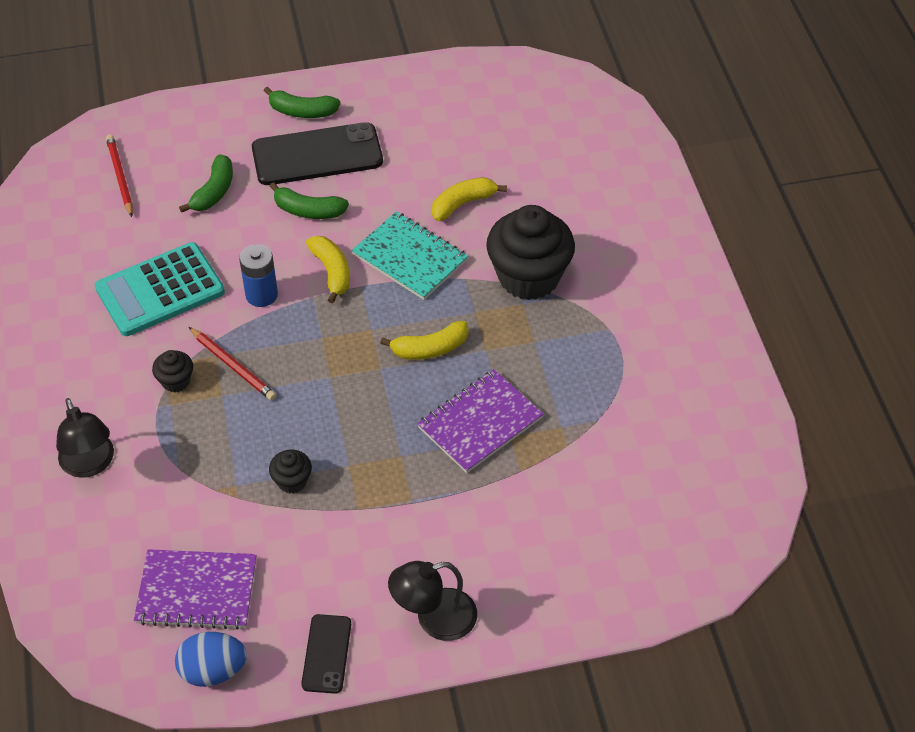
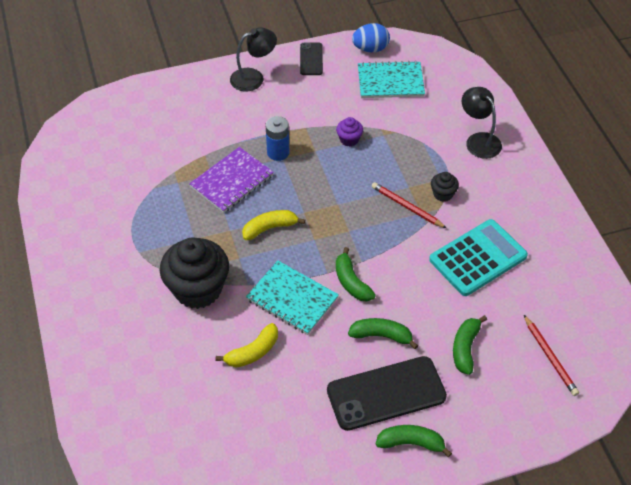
camera: 175 degrees right, 0 degrees up
purple notebook [134,549,256,630] -> turquoise notebook [358,61,425,98]
blue battery [239,244,278,307] -> blue battery moved to [265,116,290,161]
black cupcake [269,449,312,493] -> purple cupcake [336,117,363,147]
yellow banana [306,236,350,303] -> green banana [336,247,376,301]

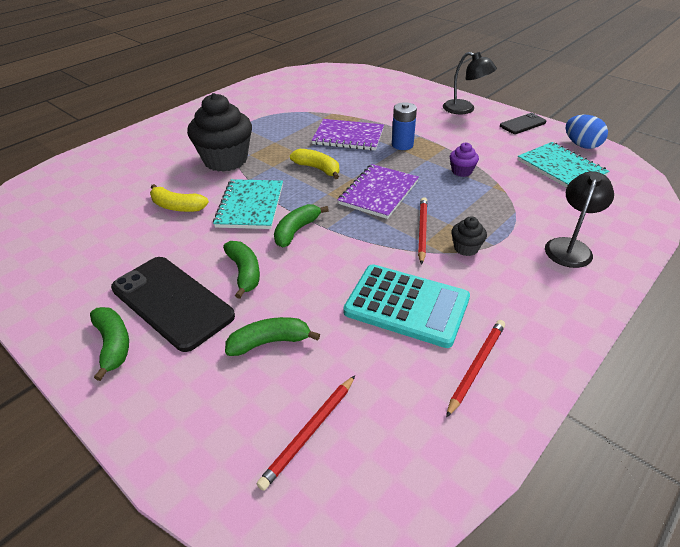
camera: 60 degrees right, 10 degrees down
none -> purple notebook [338,164,419,219]
none -> red pencil [446,320,505,418]

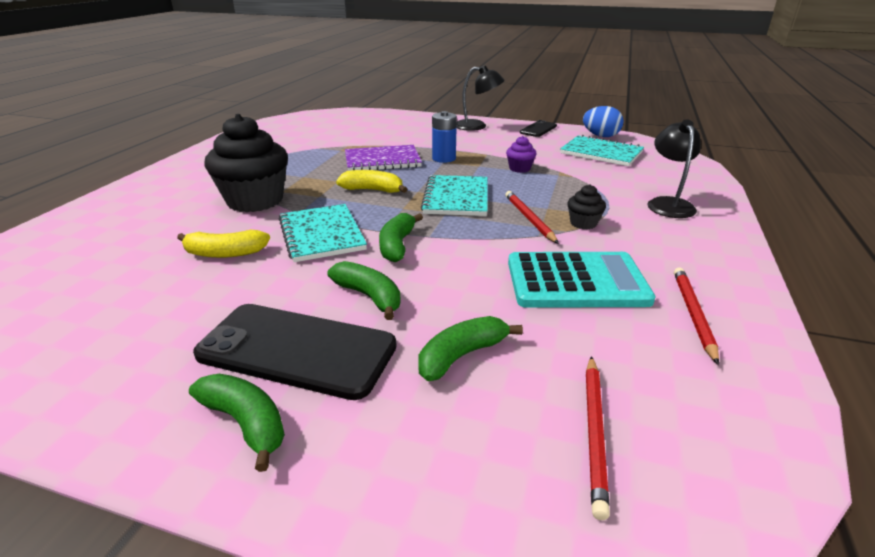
camera: 25 degrees left, 10 degrees down
purple notebook [338,164,419,219] -> turquoise notebook [421,175,488,216]

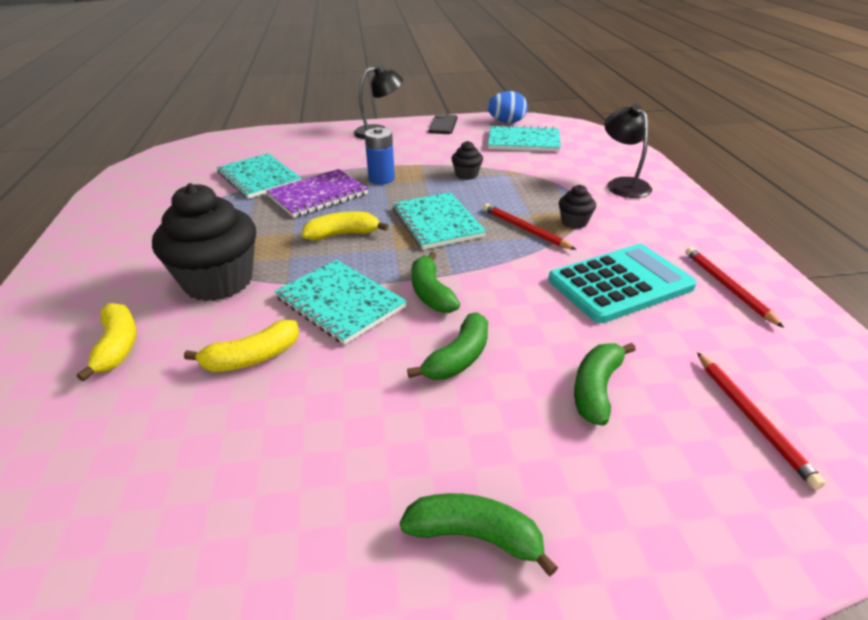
camera: 25 degrees left, 5 degrees up
black phone [193,304,397,400] -> none
green banana [328,261,401,320] -> green banana turned 105 degrees clockwise [407,312,488,380]
purple cupcake [506,136,537,173] -> black cupcake [452,141,483,180]
none -> yellow banana [77,303,137,382]
none -> turquoise notebook [217,154,302,199]

